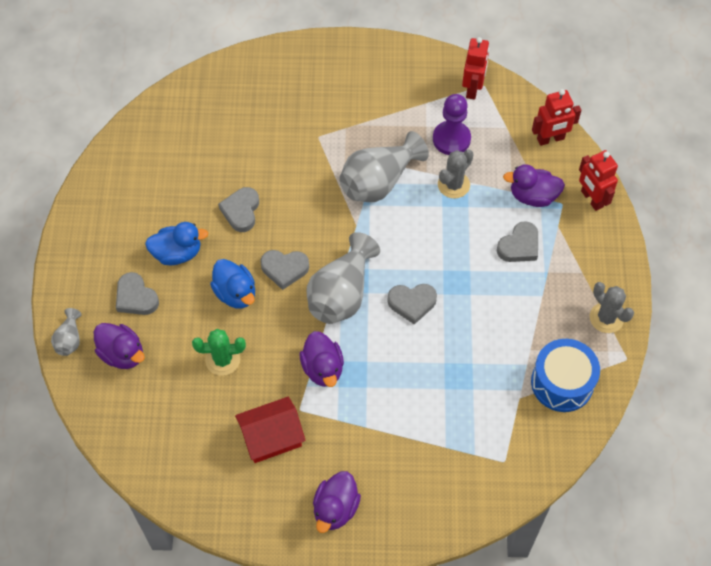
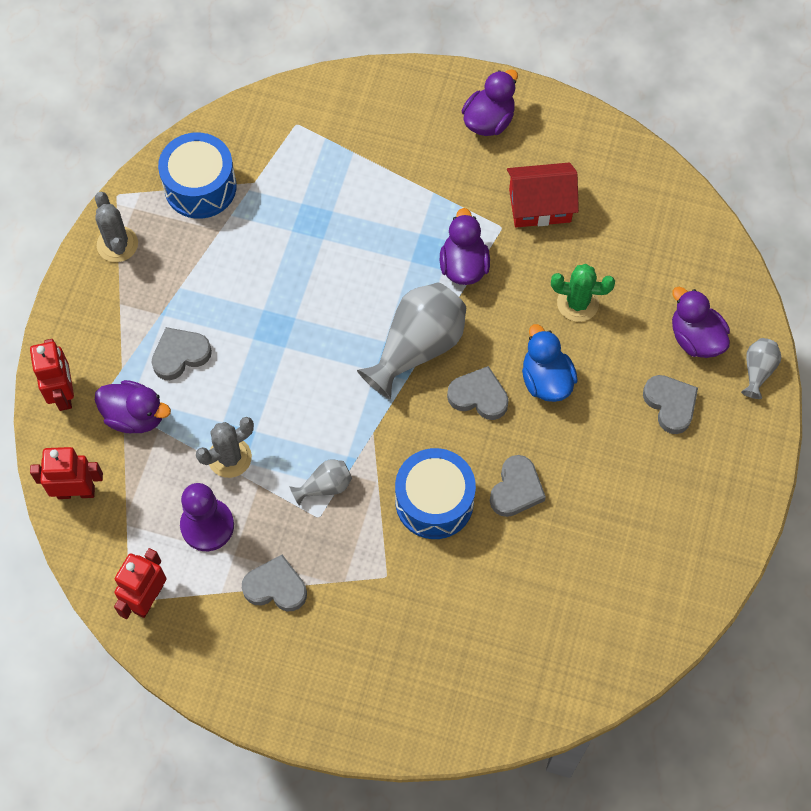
camera: 165 degrees left, 5 degrees up
blue duck [145,222,208,265] -> none
grey vase [339,131,429,202] -> grey vase [290,460,352,506], size x0.48
grey heart [387,284,437,325] -> grey heart moved to [242,555,307,611]
none -> blue drum [395,448,476,539]

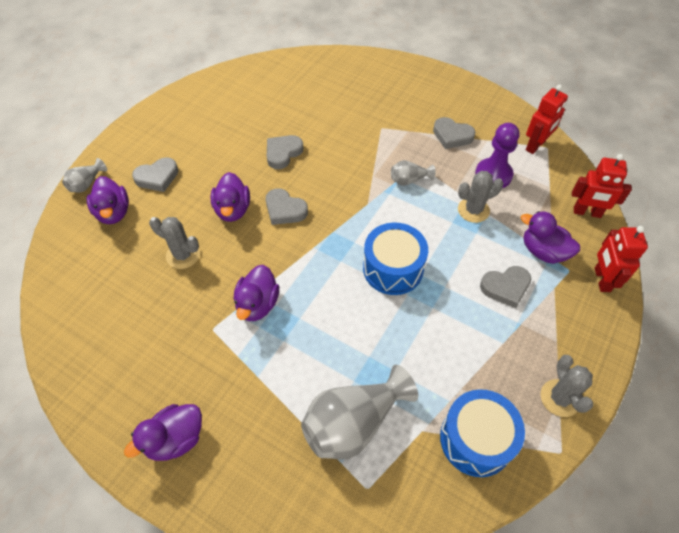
camera: 165 degrees left, 10 degrees down
grey vase [357,283,466,400] -> grey vase moved to [301,365,418,460]
blue drum [395,448,476,539] -> blue drum moved to [363,222,428,295]
red house [507,162,579,227] -> none
blue duck [522,324,578,402] -> purple duck [211,172,250,222]
green cactus [551,264,615,322] -> grey cactus [149,217,200,269]
grey heart [643,375,698,434] -> grey heart turned 105 degrees counterclockwise [132,157,178,192]

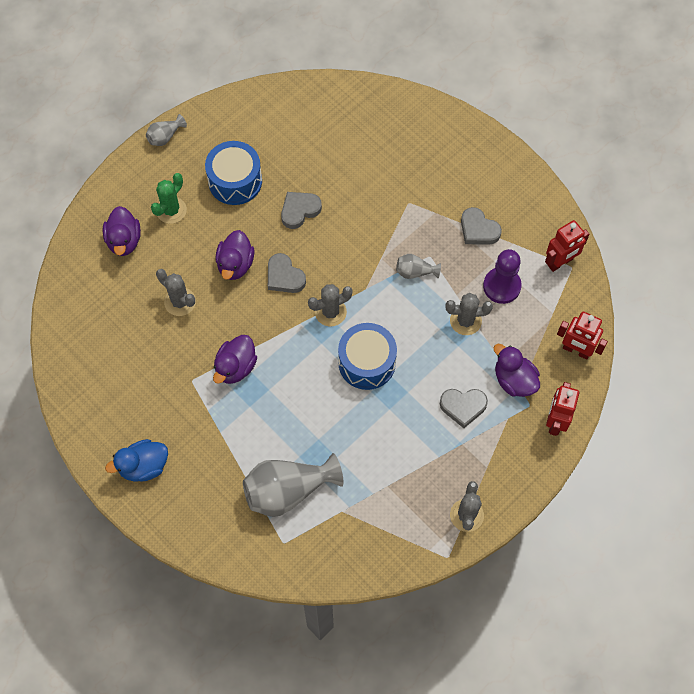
camera: 15 degrees right, 10 degrees up
grey vase [62,158,107,192] -> grey vase moved to [146,114,187,146]
purple duck [124,404,202,461] -> blue duck [105,439,168,482]
grey heart [132,157,178,192] -> green cactus [151,173,187,224]
blue drum [440,389,525,477] -> blue drum moved to [205,141,262,205]
none -> grey cactus [308,284,353,326]

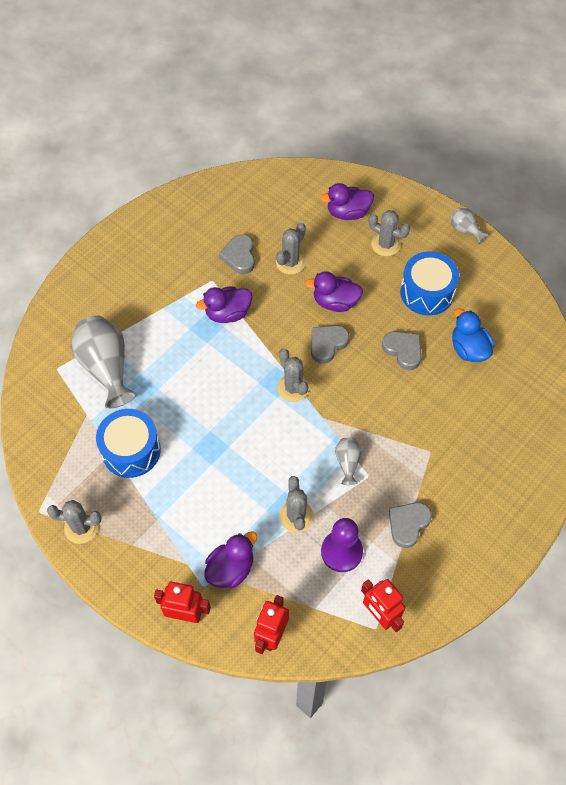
camera: 85 degrees right, 5 degrees down
blue duck [105,439,168,482] -> blue duck moved to [452,308,494,362]
green cactus [151,173,187,224] -> grey cactus [369,210,410,256]
purple duck [213,335,257,384] -> purple duck turned 45 degrees counterclockwise [196,286,252,323]
blue drum [338,323,397,390] -> blue drum moved to [96,409,161,478]
grey heart [440,389,488,428] -> grey heart moved to [219,234,255,274]

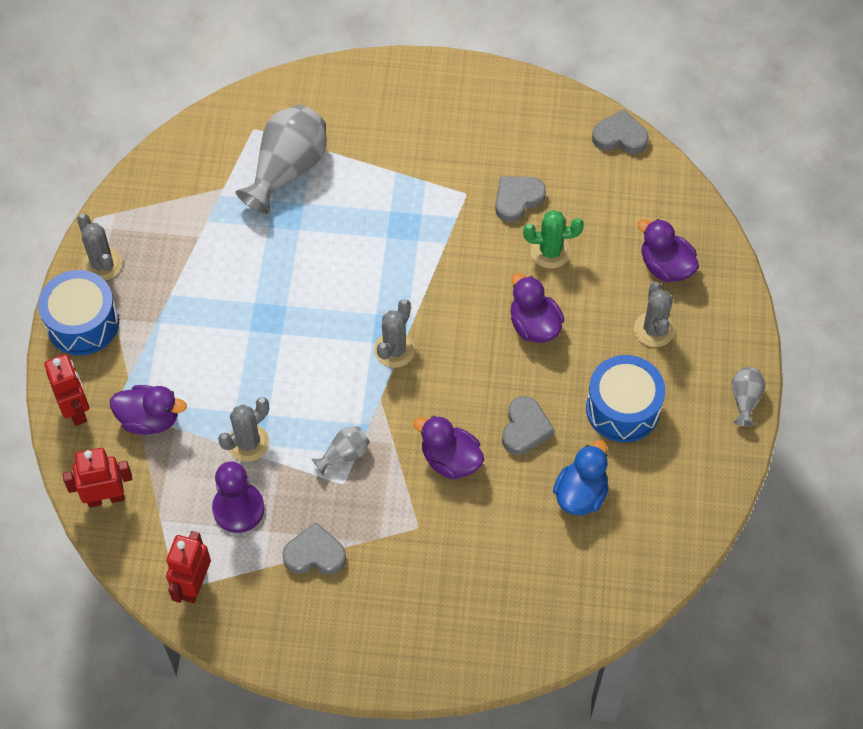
camera: 55 degrees right, 0 degrees up
blue drum [96,409,161,478] -> blue drum moved to [38,270,119,355]
purple duck [196,286,252,323] -> purple duck moved to [413,416,484,480]
grey cactus [276,223,306,275] -> green cactus [523,210,584,269]
grey heart [311,325,350,364] -> grey heart moved to [592,109,649,154]

